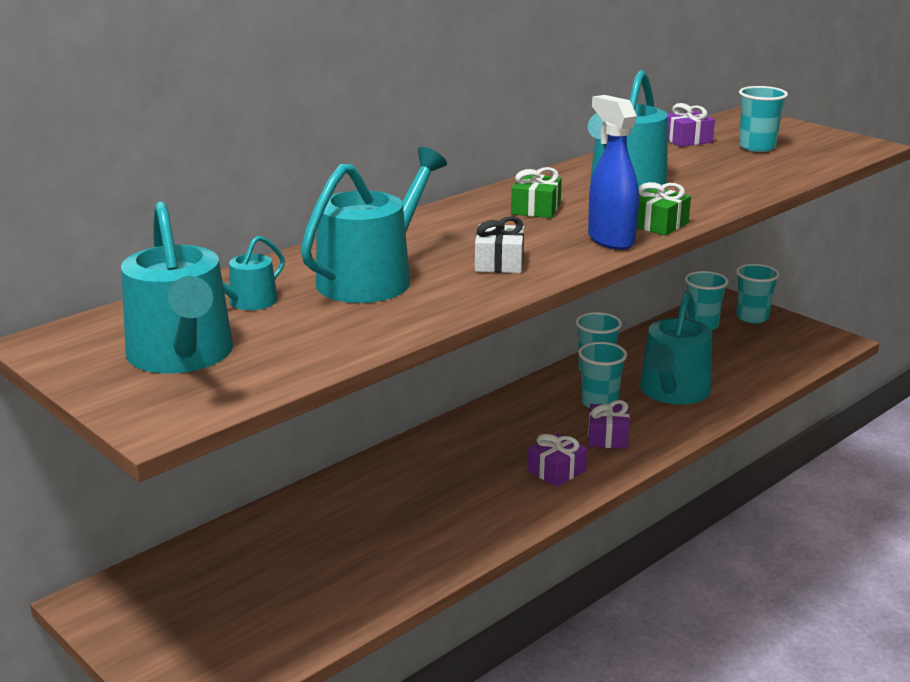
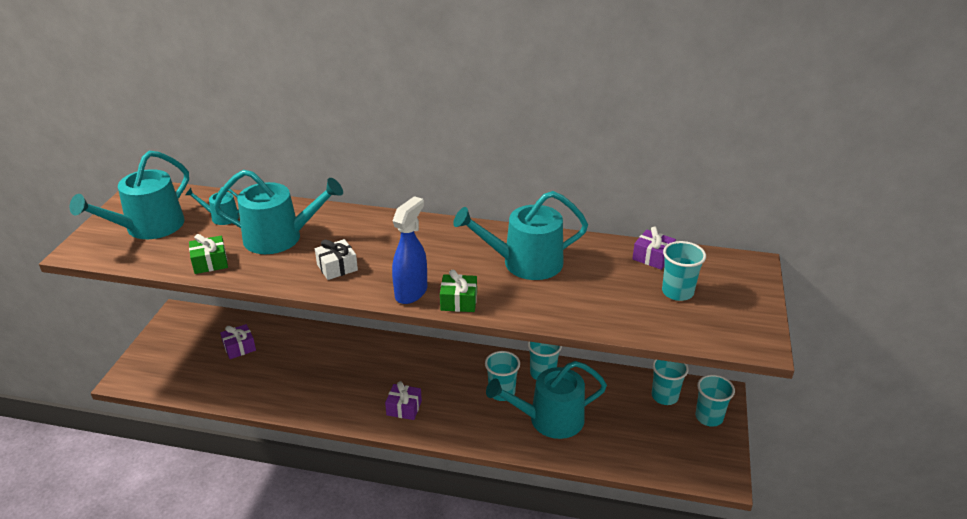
camera: 55 degrees right, 10 degrees up
green gift [511,167,562,218] -> green gift moved to [189,234,228,274]
purple gift [588,400,629,449] -> purple gift moved to [220,324,256,359]

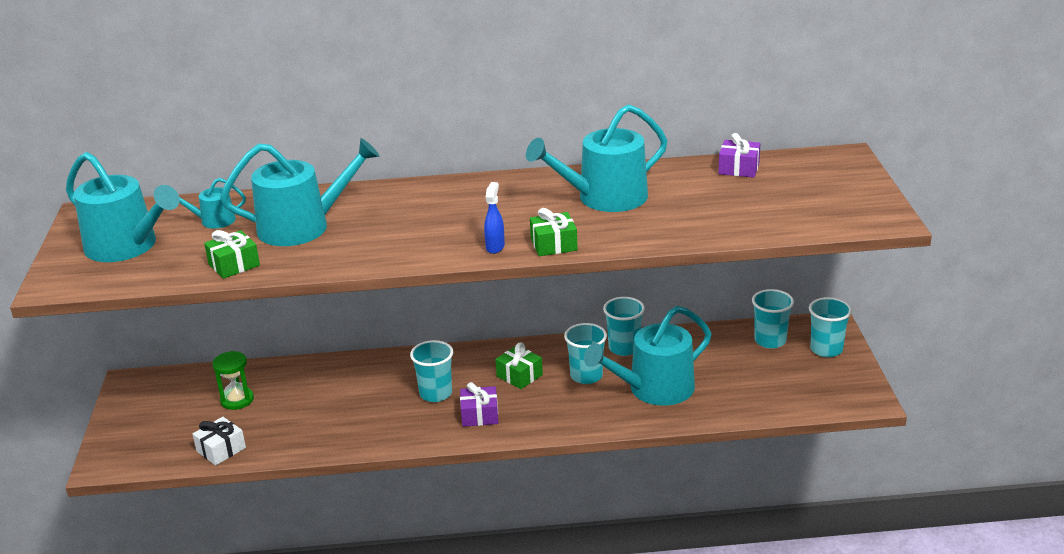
camera: 15 degrees left, 5 degrees down
turquoise watering can [70,151,189,239] -> turquoise watering can turned 75 degrees counterclockwise [66,152,180,262]
purple gift [220,324,256,359] -> green hourglass [212,351,254,410]
white gift [315,239,358,280] -> white gift moved to [193,417,246,466]
blue spray bottle [392,196,427,304] -> blue spray bottle [484,182,505,254], size x0.56
turquoise cup [662,241,706,301] -> turquoise cup moved to [410,340,453,402]
none -> green gift [495,342,543,389]

